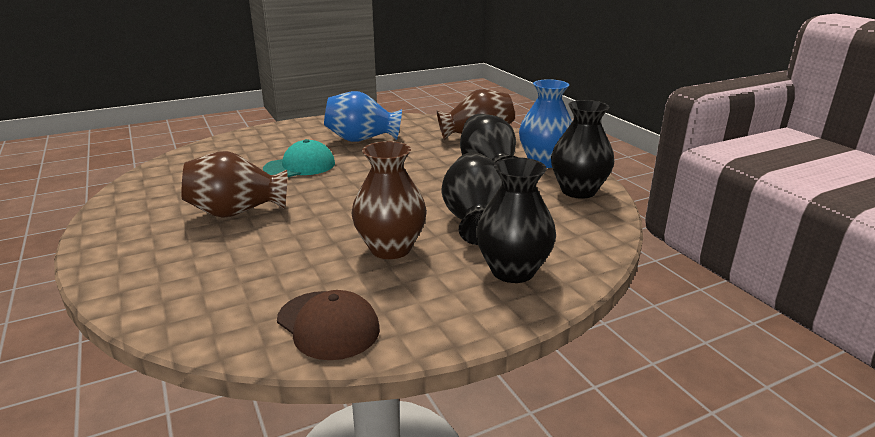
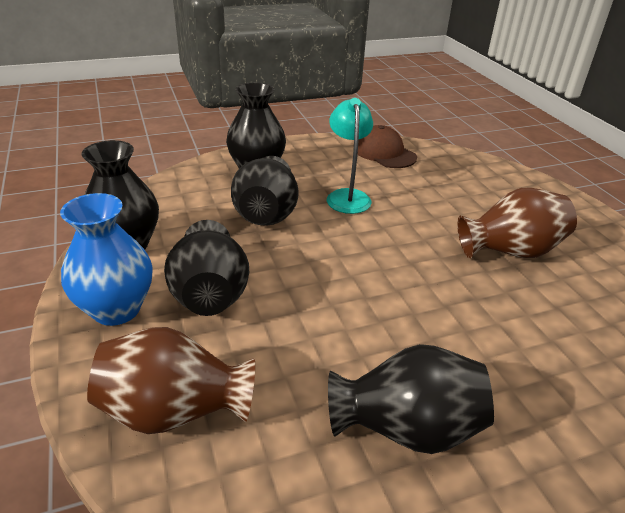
camera: 175 degrees left, 10 degrees up
turquoise cap [263,139,335,177] -> none
blue vase [324,91,402,142] -> black vase [328,344,494,454]
brown vase [352,141,427,259] -> turquoise lamp [327,98,373,214]

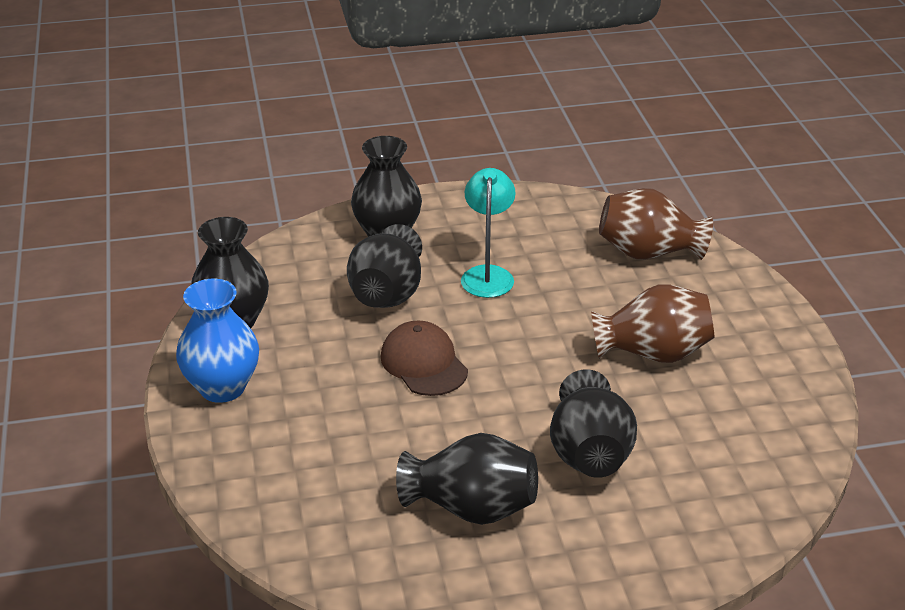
camera: 10 degrees right, 0 degrees up
brown vase [87,327,255,434] -> brown vase moved to [599,188,713,260]
black vase [164,220,249,316] -> black vase moved to [550,369,637,478]
brown cap [358,125,417,168] -> brown cap moved to [381,321,468,396]

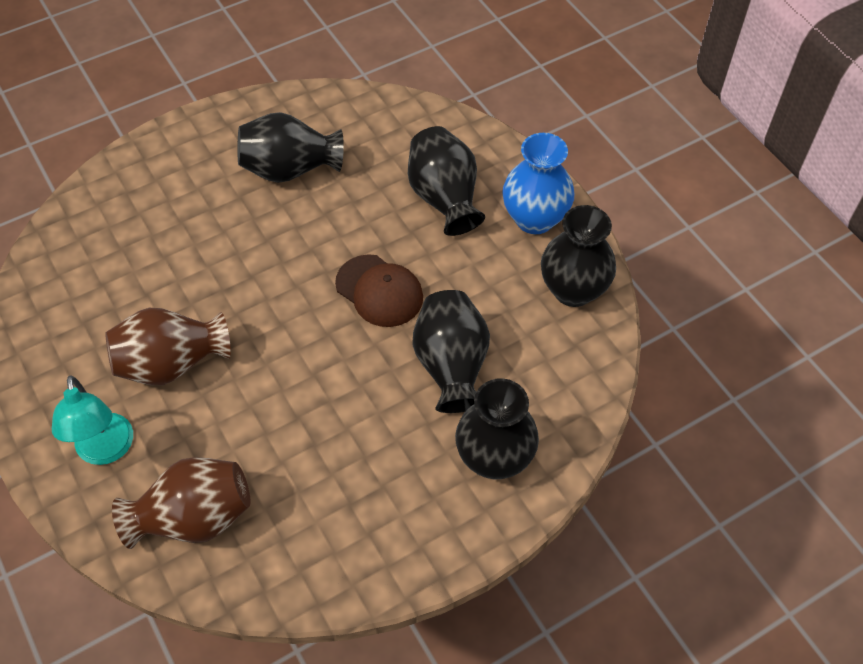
camera: 160 degrees right, 20 degrees up
turquoise lamp [461,168,516,298] -> turquoise lamp moved to [52,376,133,465]
black vase [550,369,637,478] -> black vase moved to [408,126,485,236]

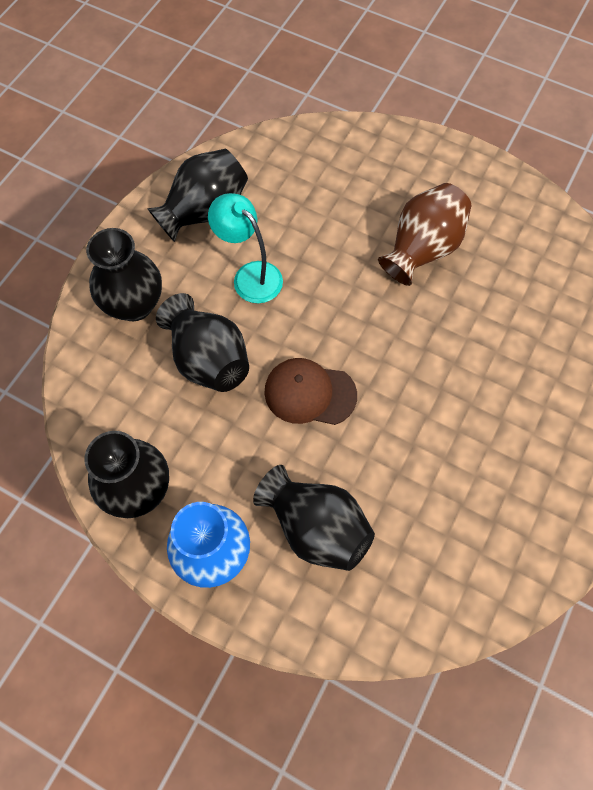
camera: 150 degrees right, 10 degrees up
turquoise lamp [52,376,133,465] -> turquoise lamp moved to [208,193,283,303]
brown vase [112,457,250,549] -> none
black vase [237,112,344,183] -> black vase moved to [147,149,248,242]

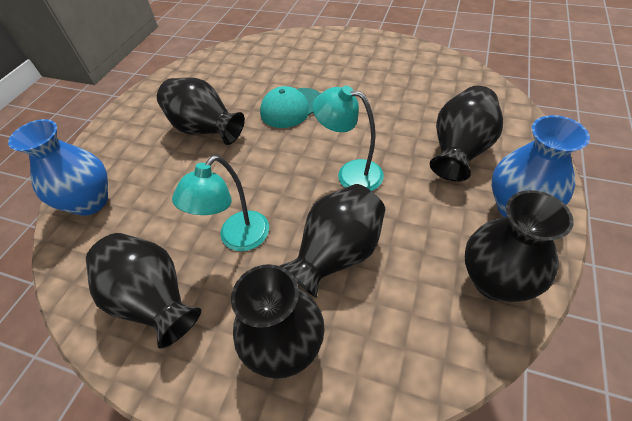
camera: 95 degrees left, 15 degrees down
brown cap [264,358,357,425] -> turquoise lamp [312,86,384,191]
brown vase [378,183,472,286] -> black vase [157,78,245,145]
none -> blue vase [8,119,108,216]
none -> turquoise cap [260,86,321,128]

